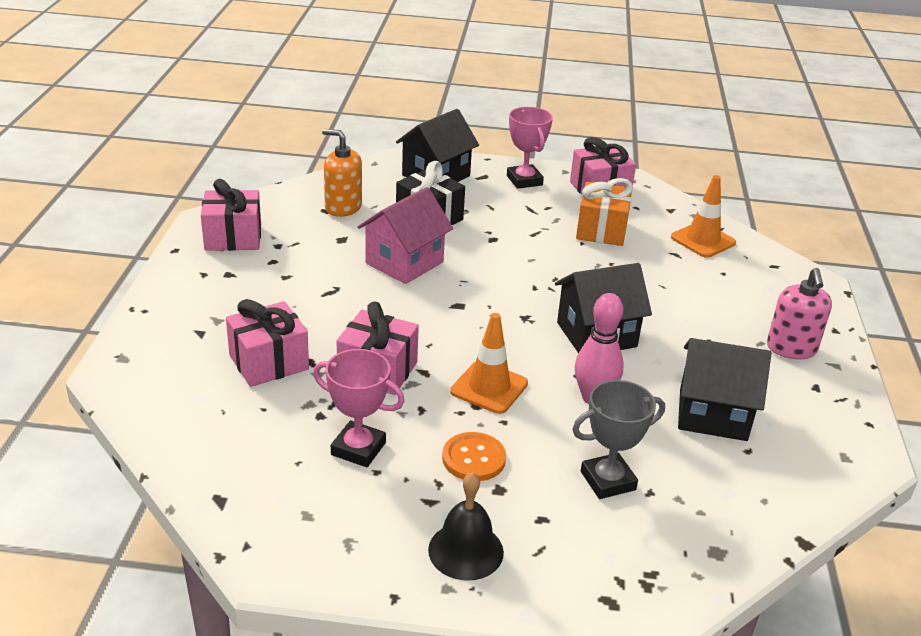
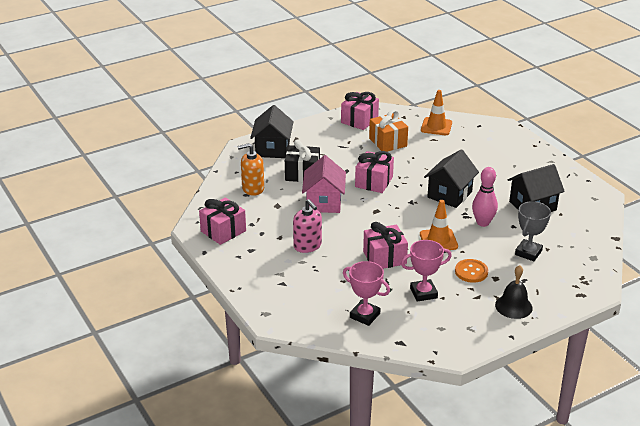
camera: 35 degrees left, 0 degrees up
pink gift [226,299,309,387] -> pink gift moved to [355,151,394,193]
pink trophy [507,107,553,189] -> pink trophy moved to [343,261,390,326]
pink soap dispenser [767,268,832,359] -> pink soap dispenser moved to [293,199,322,253]

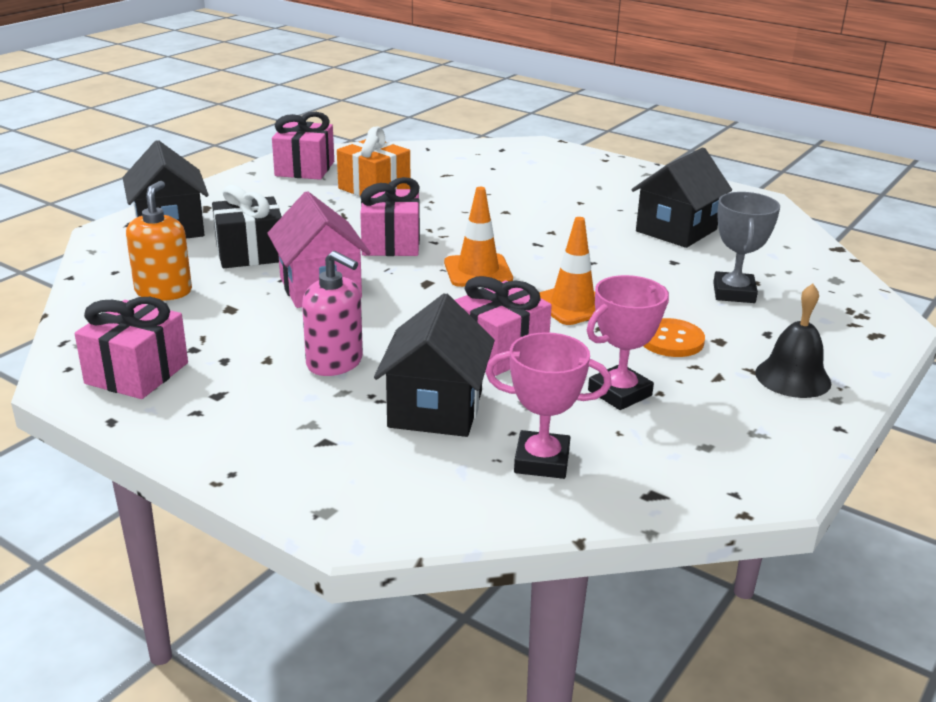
camera: 25 degrees left, 5 degrees down
orange soap dispenser [237,143,264,196] -> orange soap dispenser turned 135 degrees clockwise [126,181,192,301]
orange traffic cone [421,90,452,135] -> orange traffic cone moved to [444,187,513,287]
black house [424,149,479,208] -> black house moved to [374,293,495,437]
pink bowling pin [472,167,498,227] -> none

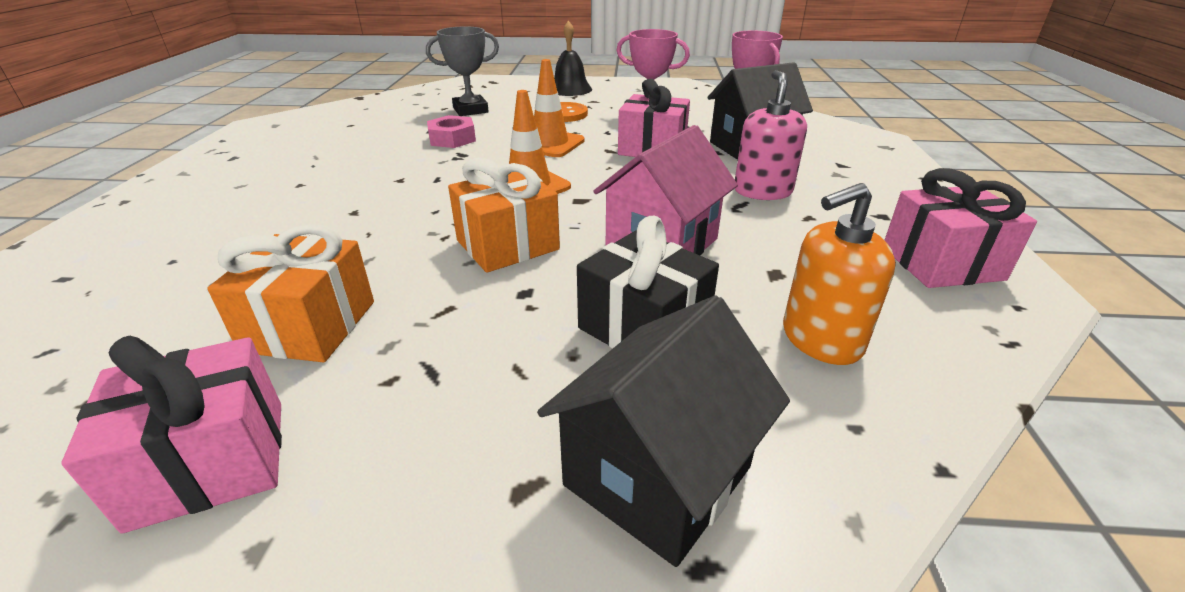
camera: 120 degrees left, 5 degrees up
pink gift [360,177,420,256] -> orange gift [448,157,560,273]
black house [631,147,732,248] -> none
none -> pink nut [427,115,476,148]

